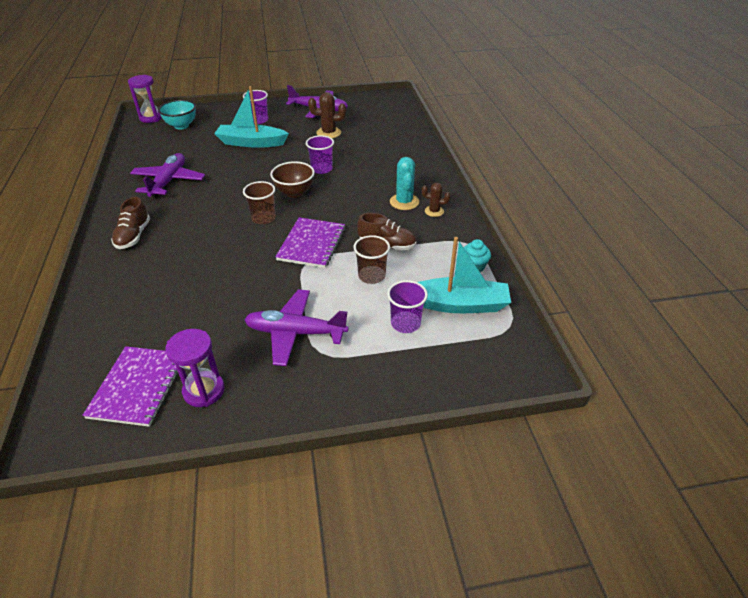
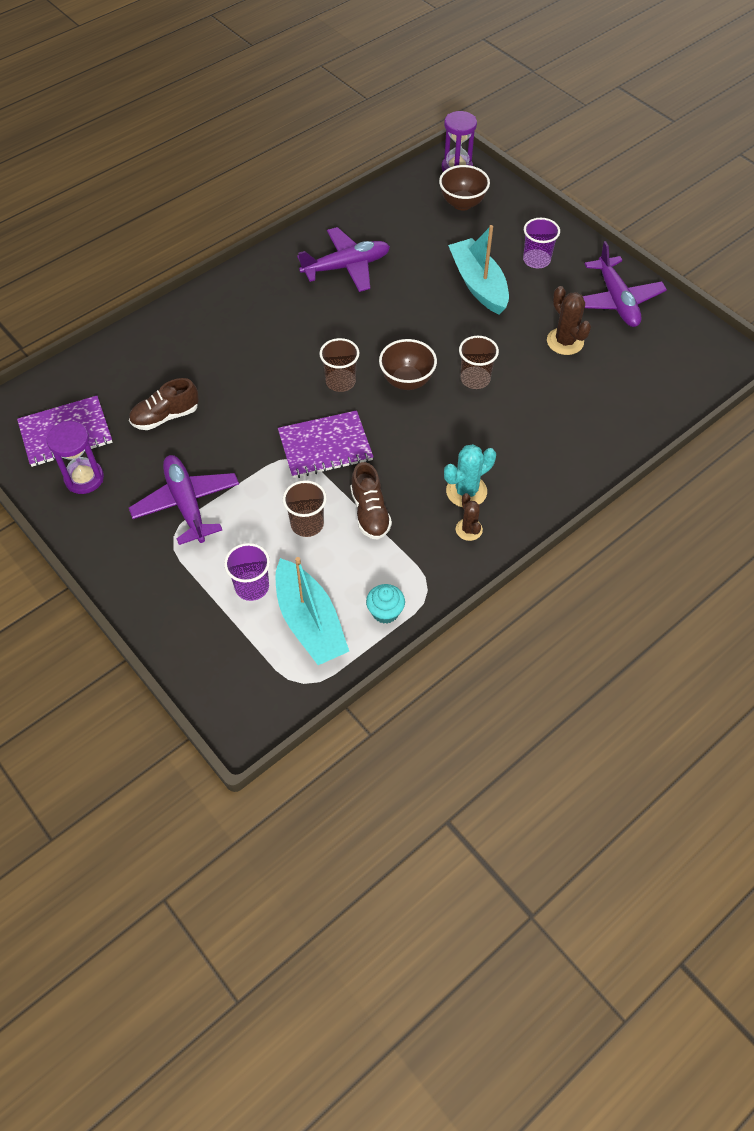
camera: 60 degrees right, 15 degrees up
brown shoe [111,197,150,249] -> brown shoe moved to [129,378,199,430]
turquoise bowl [158,100,196,130] -> brown bowl [439,165,490,211]
purple cup [306,135,334,174] -> brown cup [459,336,499,389]

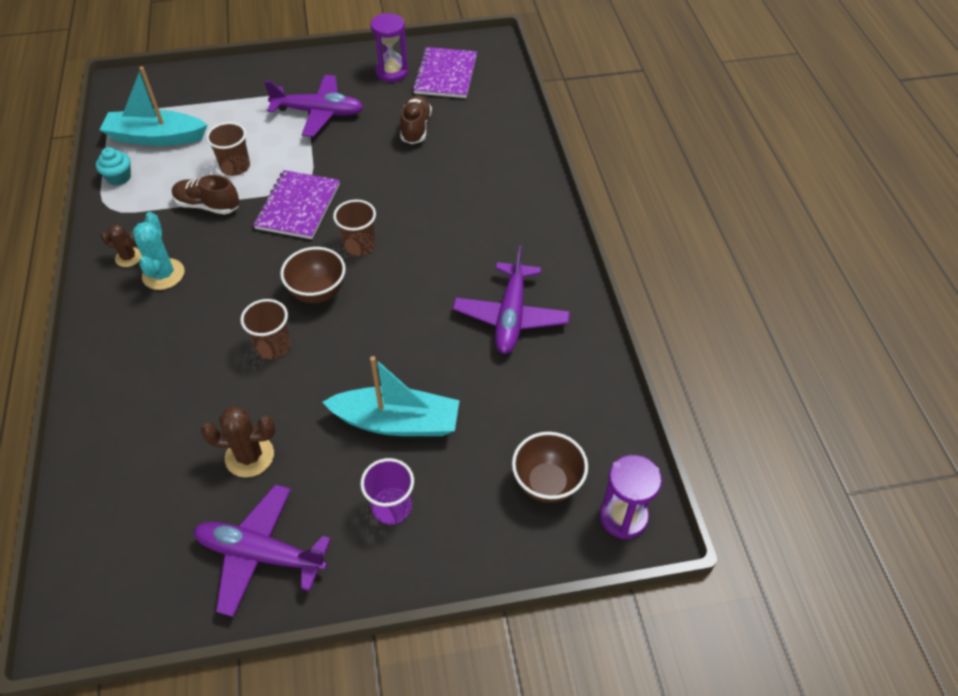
camera: 120 degrees right, 5 degrees down
purple cup [224,543,270,601] -> none

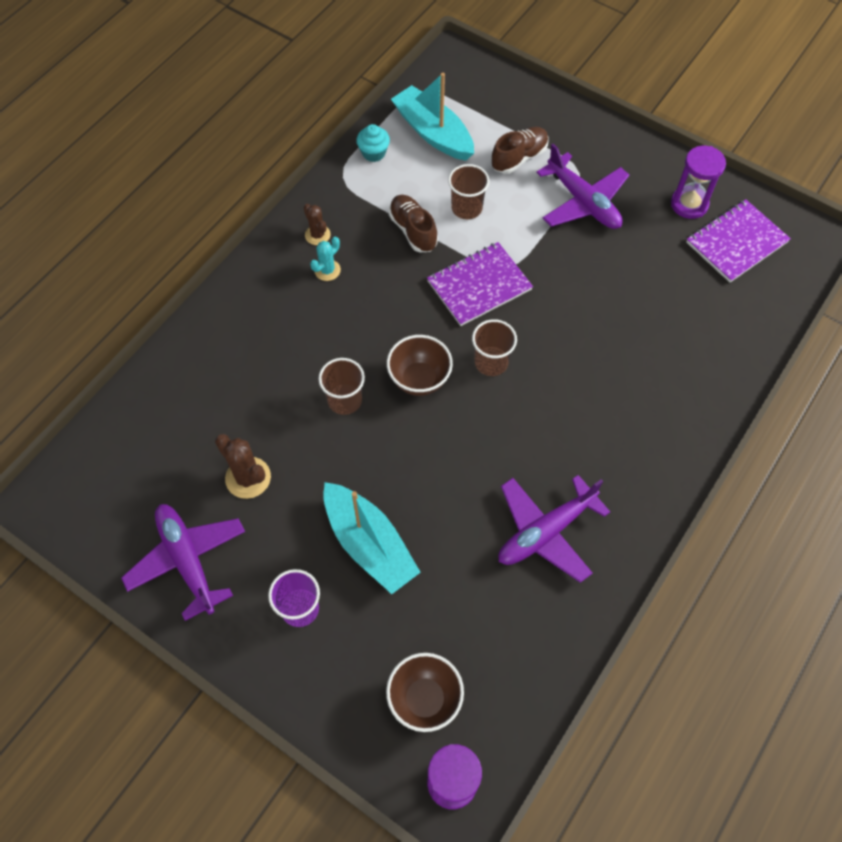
camera: 45 degrees right, 10 degrees up
turquoise cactus [132,212,184,290] -> turquoise cactus [310,237,341,281], size x0.64
brown shoe [400,95,432,144] -> brown shoe moved to [491,127,548,174]

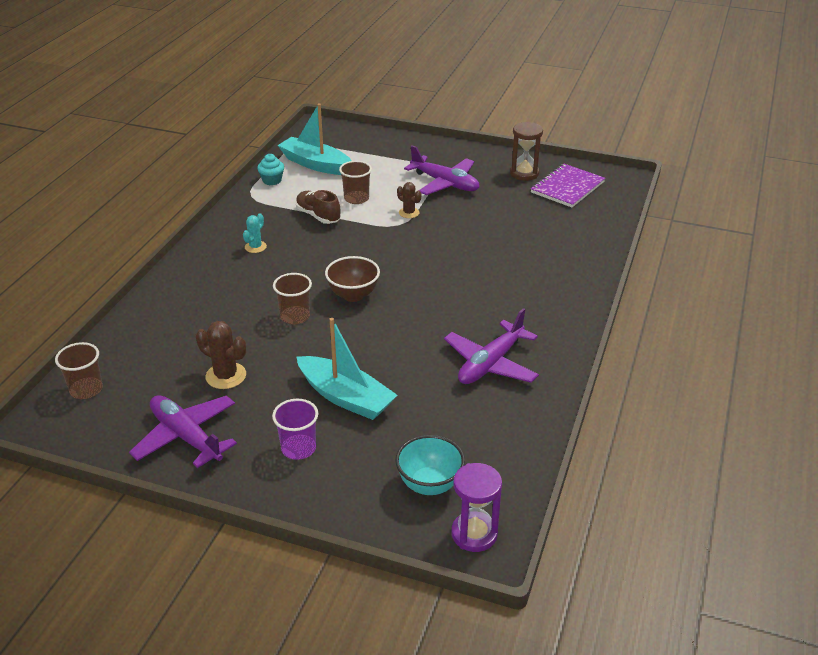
camera: 15 degrees left, 25 degrees down
brown cactus [304,204,331,245] -> brown cactus moved to [397,182,421,218]
brown bowl [386,653,464,732] -> turquoise bowl [395,435,465,495]
purple notebook [427,242,533,326] -> none
brown cup [472,319,517,376] -> brown cup moved to [55,342,103,399]
brown shoe [491,127,548,174] -> none
purple hourglass [671,146,726,219] -> brown hourglass [510,122,543,181]

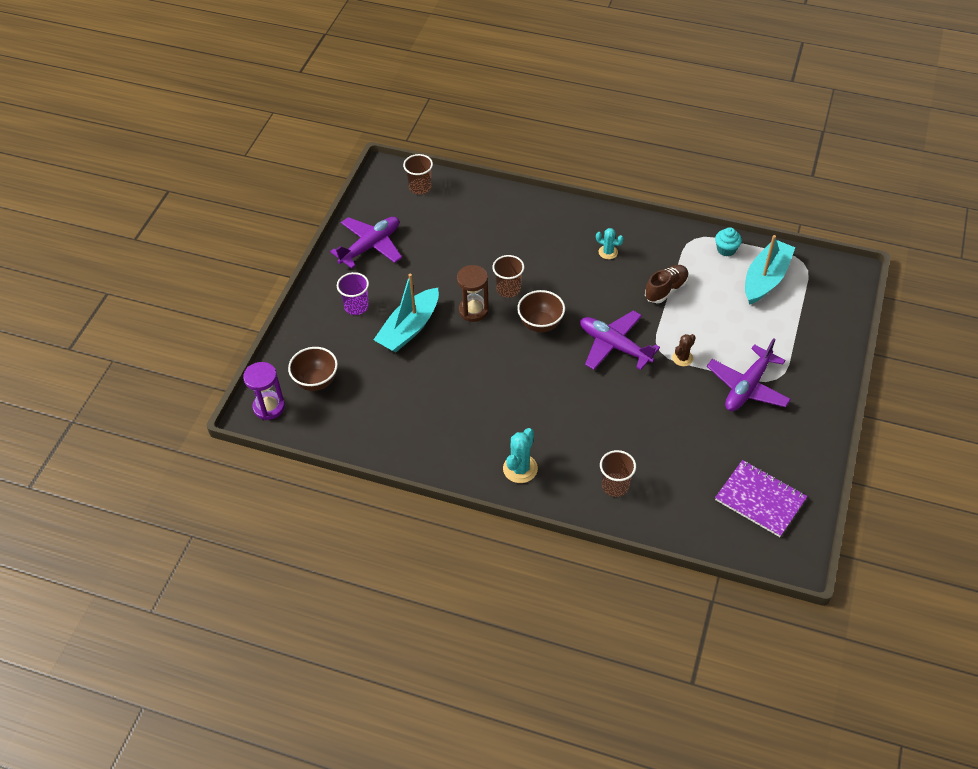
camera: 90 degrees right, 15 degrees up
brown cactus [196,321,246,389] -> none
brown cup [339,161,372,204] -> brown cup moved to [600,450,636,497]
turquoise bowl [395,435,465,495] -> brown bowl [288,347,338,391]
purple plane [444,308,539,384] -> purple plane moved to [580,311,660,370]
brown hourglass [510,122,543,181] -> brown hourglass moved to [457,265,489,322]
none -> turquoise cactus [503,428,538,483]

